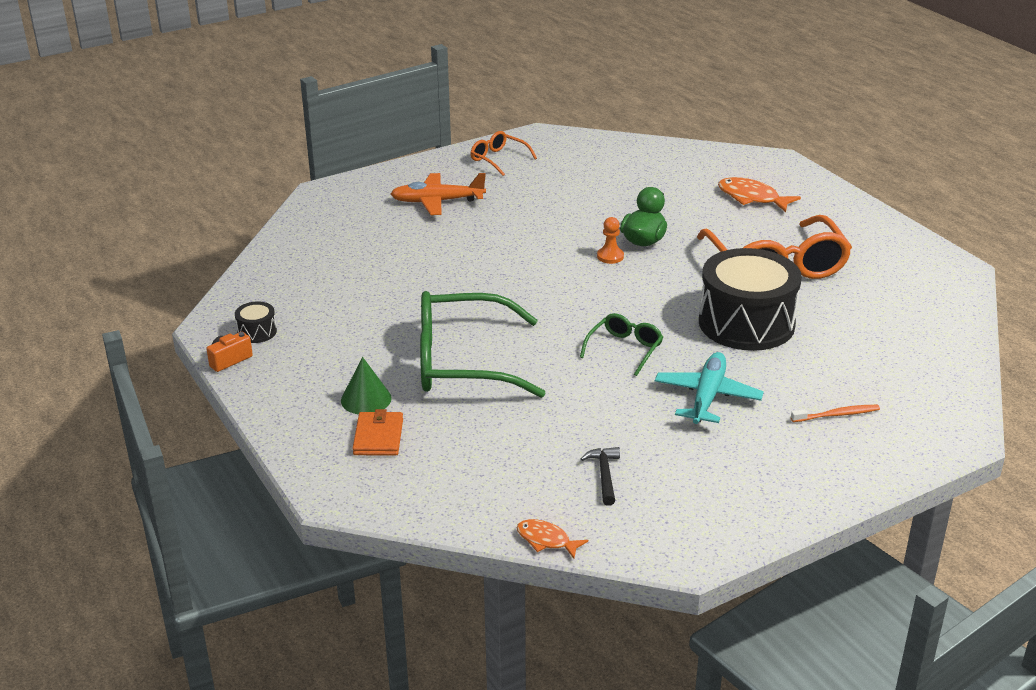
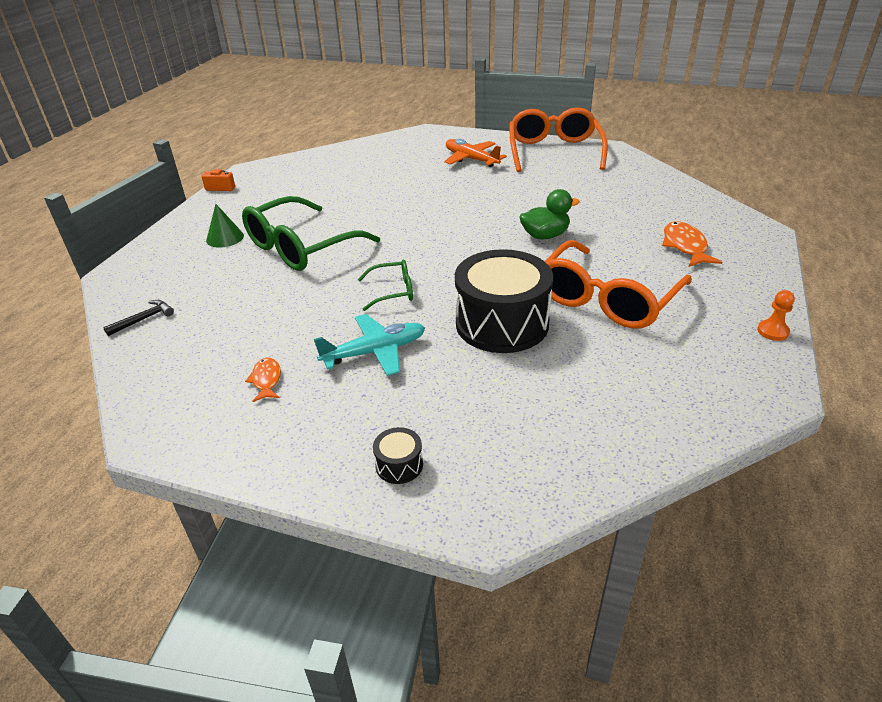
camera: 50 degrees right, 5 degrees up
black drum [235,301,277,343] -> black drum moved to [373,427,423,484]
orange wallet [352,409,403,456] -> none
green glasses [420,291,545,398] -> green glasses turned 90 degrees counterclockwise [242,196,380,271]
orange glasses [470,131,537,176] -> orange glasses [509,107,608,172], size x2.07
orange fish [517,519,588,559] -> orange fish moved to [245,358,281,402]
black hammer [580,447,620,506] -> black hammer moved to [103,300,174,336]
orange pawn [597,217,624,264] -> orange pawn moved to [757,290,795,341]
orange toothbrush [791,405,880,422] -> none

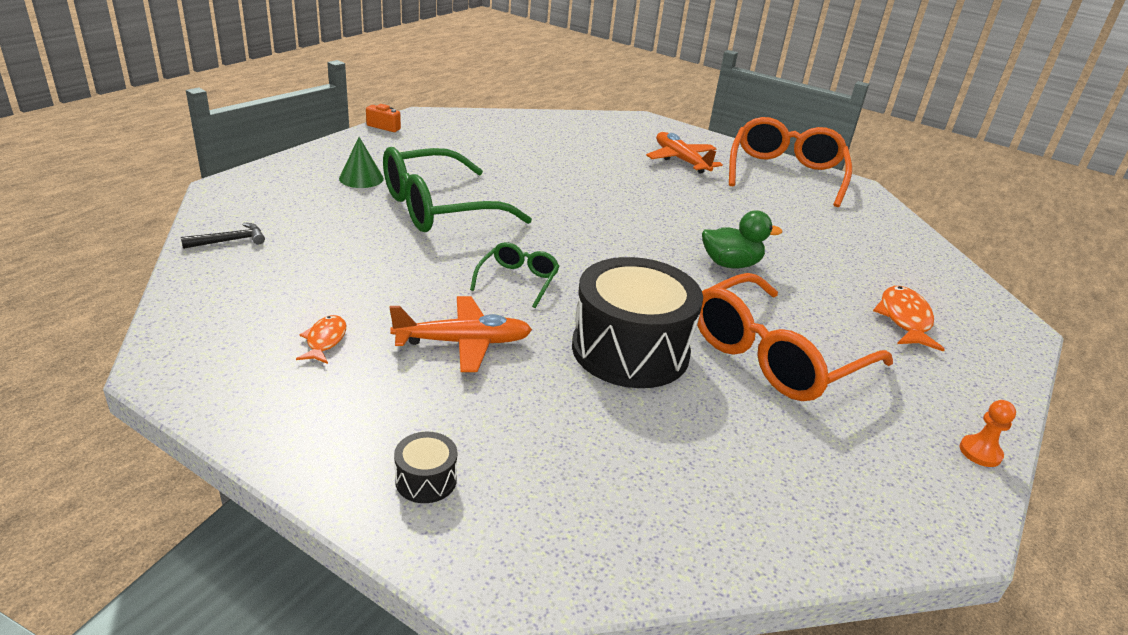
camera: 10 degrees right, 5 degrees down
turquoise plane [314,314,425,376] -> orange plane [390,296,532,372]
green glasses [358,260,413,311] -> green glasses turned 75 degrees counterclockwise [470,242,560,308]

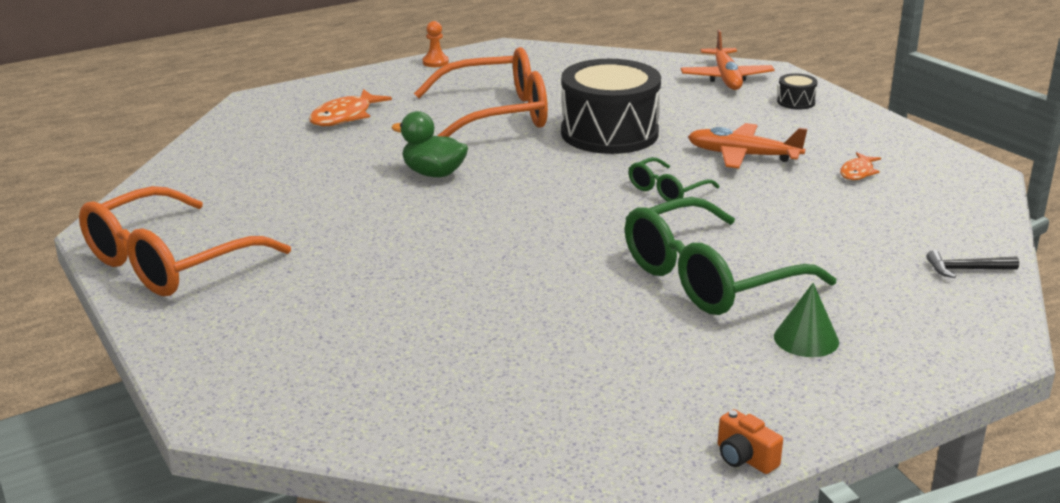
camera: 150 degrees left, 5 degrees down
green glasses [383,147,532,232] -> green glasses turned 150 degrees clockwise [625,197,836,315]
orange plane [646,132,723,173] -> orange plane moved to [681,30,775,90]

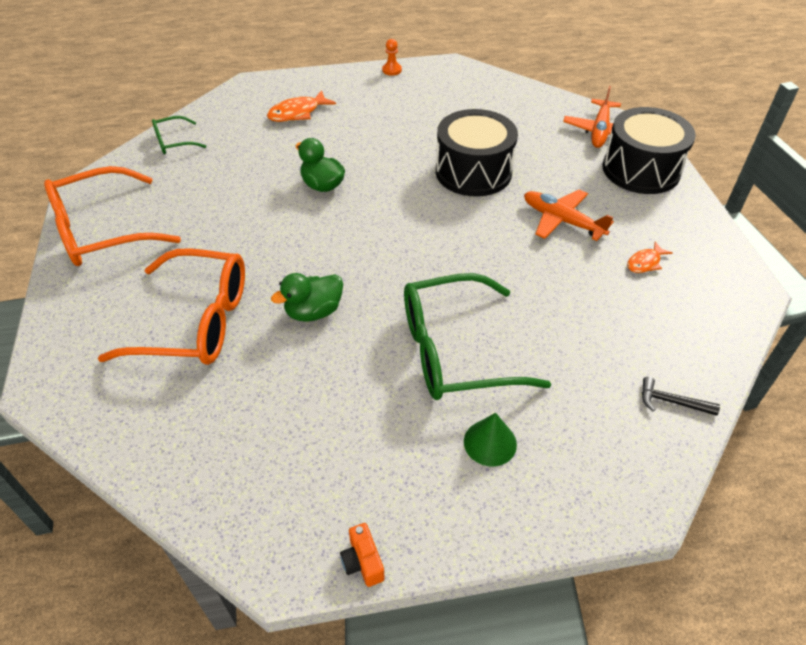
camera: 20 degrees right, 20 degrees up
orange glasses [414,47,548,137] -> orange glasses moved to [98,248,245,365]
green glasses [628,157,719,202] -> green glasses moved to [152,116,206,154]
black drum [777,73,818,110] -> black drum [603,107,696,194], size x2.47
none -> green duck [271,273,343,322]

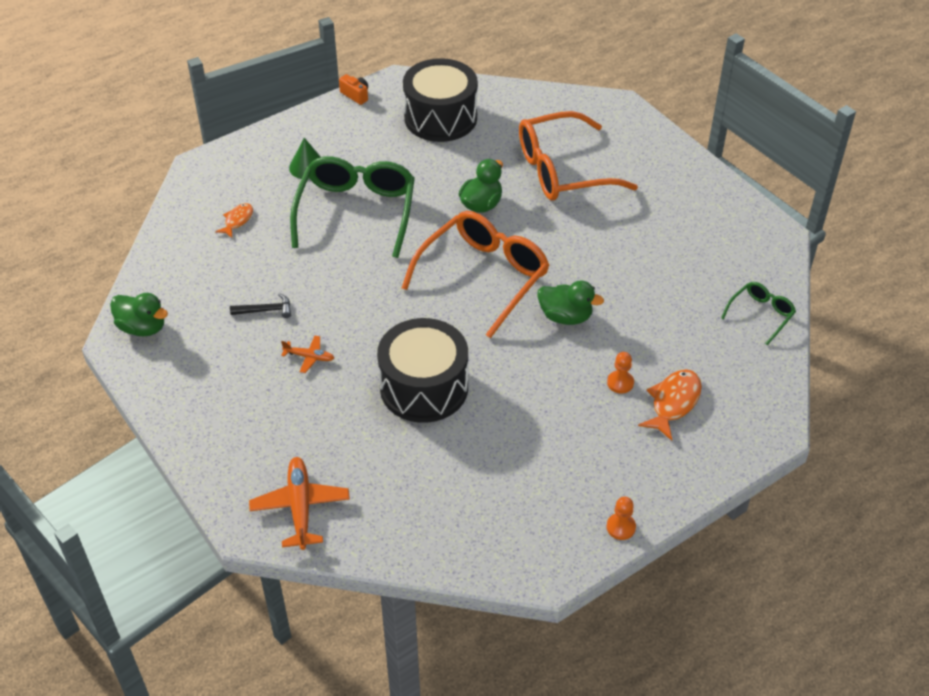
camera: 155 degrees right, 0 degrees up
orange glasses [44,166,181,266] -> orange glasses moved to [402,211,549,338]
green glasses [404,273,551,400] -> green glasses turned 45 degrees counterclockwise [290,156,415,258]
orange plane [524,189,614,241] -> orange plane [281,335,334,373], size x0.54
black drum [603,107,696,194] -> black drum moved to [403,58,478,142]
orange fish [627,242,673,273] -> orange fish moved to [215,203,253,238]
black hammer [642,377,720,416] -> black hammer moved to [230,293,291,318]
none -> green duck [110,293,168,337]
none -> orange pawn [607,352,634,393]

